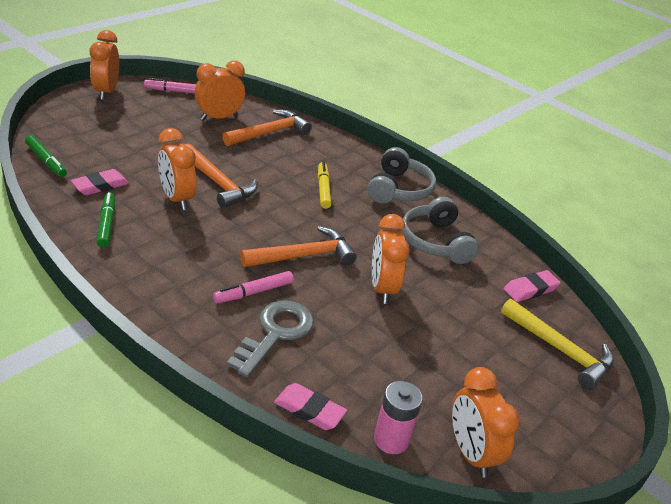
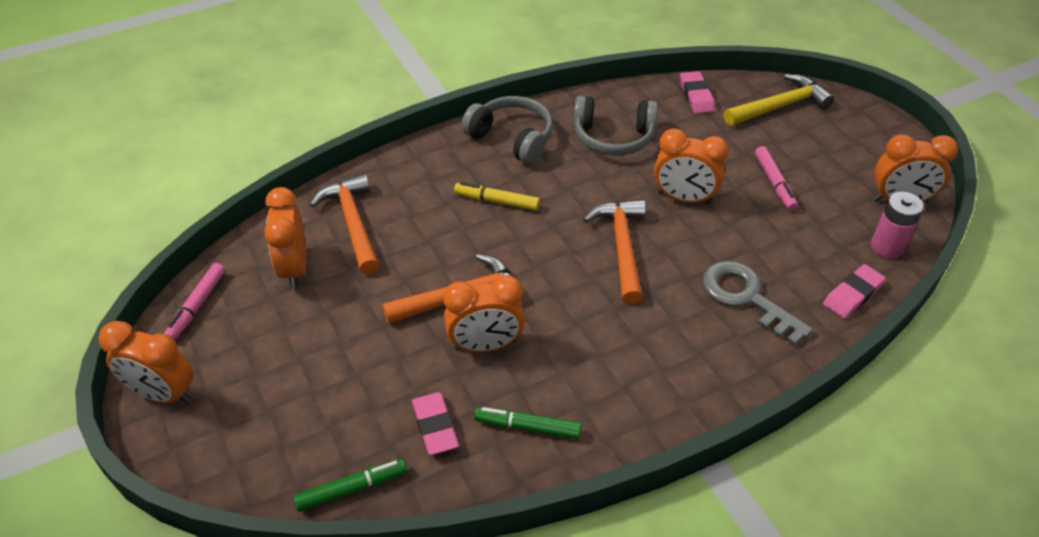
camera: 65 degrees left, 10 degrees up
pink marker [213,271,294,303] -> pink marker moved to [755,146,798,211]

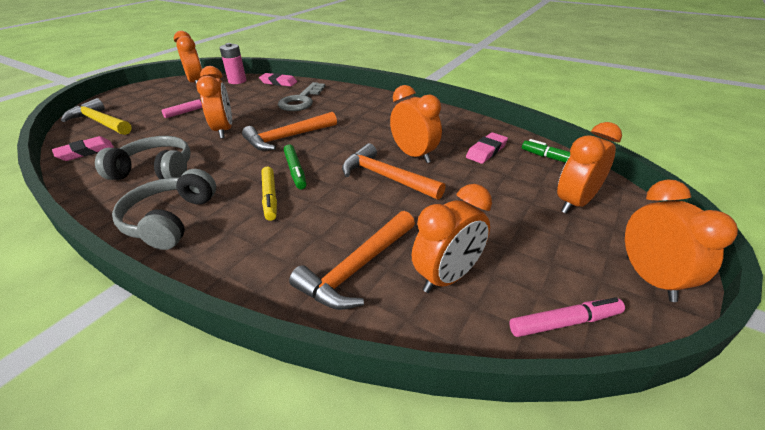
camera: 120 degrees left, 10 degrees down
green marker [474,407,582,439] -> green marker moved to [284,145,307,189]
grey headphones [573,96,658,156] -> grey headphones turned 60 degrees counterclockwise [95,136,191,180]
none -> orange clock [557,122,622,214]

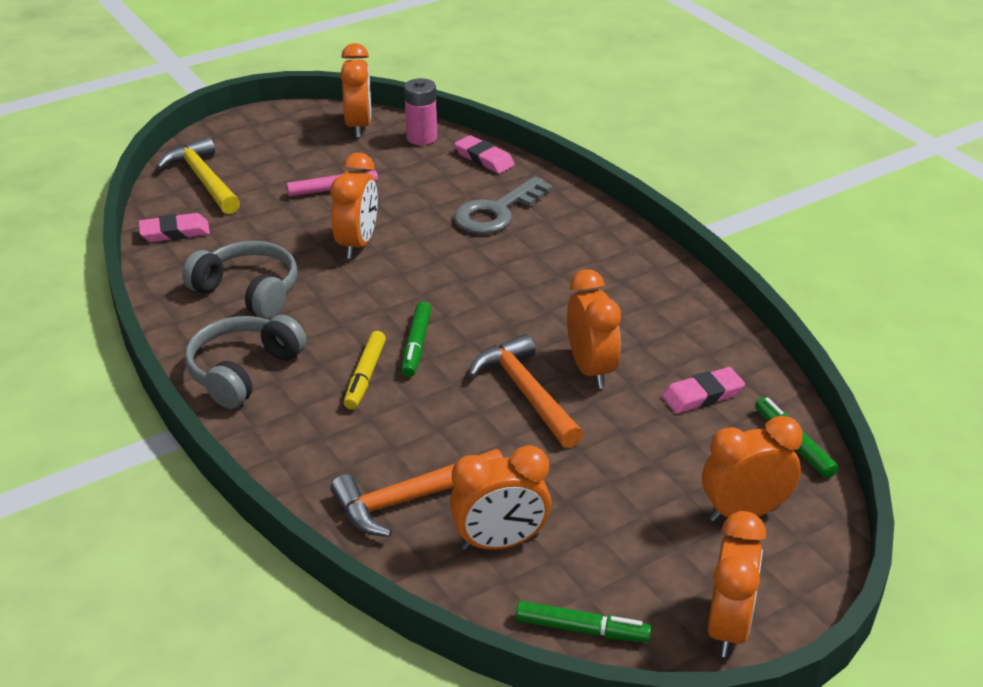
camera: 25 degrees right, 0 degrees up
orange hammer [242,112,337,151] -> none
pink marker [509,297,625,337] -> green marker [516,601,651,642]

